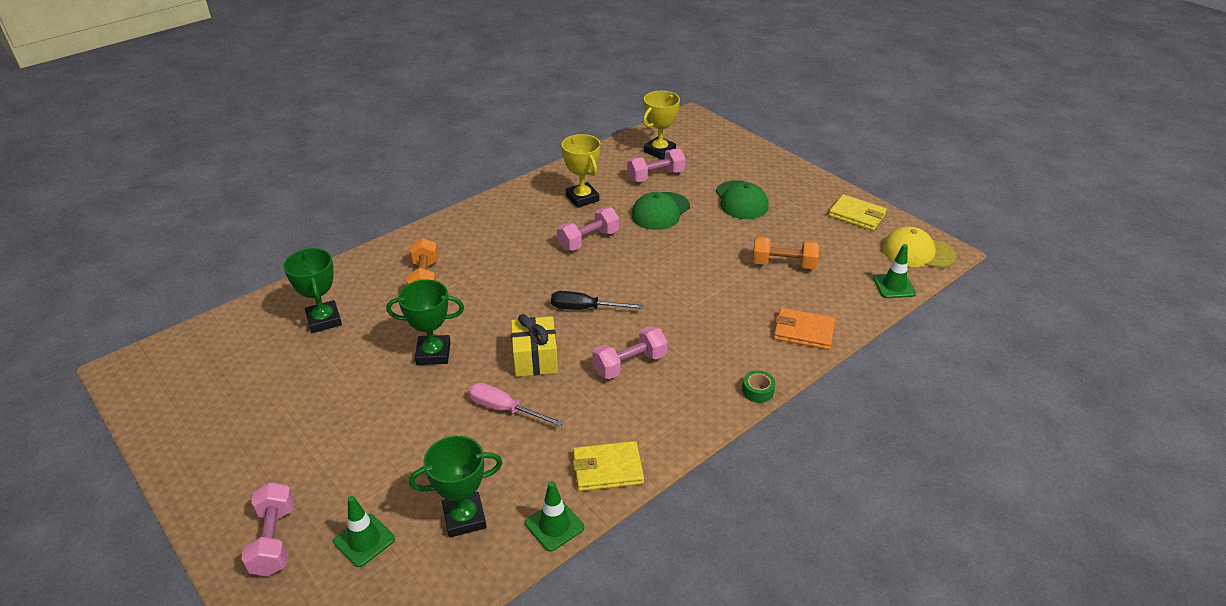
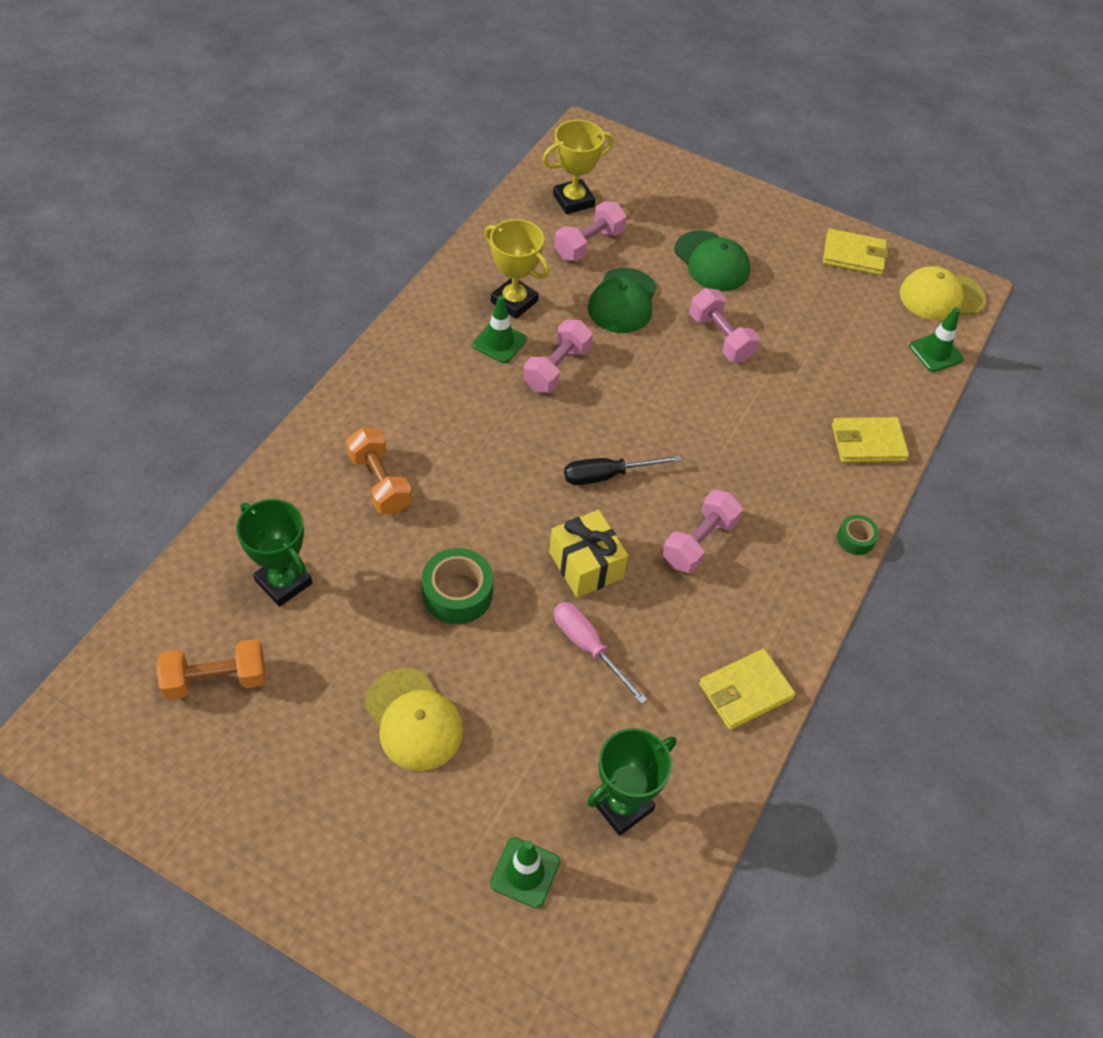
camera: 25 degrees left, 15 degrees up
pink dumbbell [241,482,294,576] -> pink dumbbell moved to [689,288,760,362]
green trophy [386,280,464,365] -> green tape [422,548,493,624]
pink screwdriver [468,383,564,427] -> pink screwdriver turned 45 degrees clockwise [554,602,647,704]
green traffic cone [525,481,584,551] -> green traffic cone moved to [472,295,527,363]
yellow trophy [643,91,680,160] -> yellow trophy turned 45 degrees clockwise [542,120,614,214]
orange dumbbell [753,236,819,269] -> orange dumbbell moved to [157,639,266,700]
orange wallet [774,308,835,350] -> yellow wallet [832,417,909,463]
none -> yellow cap [365,668,463,771]

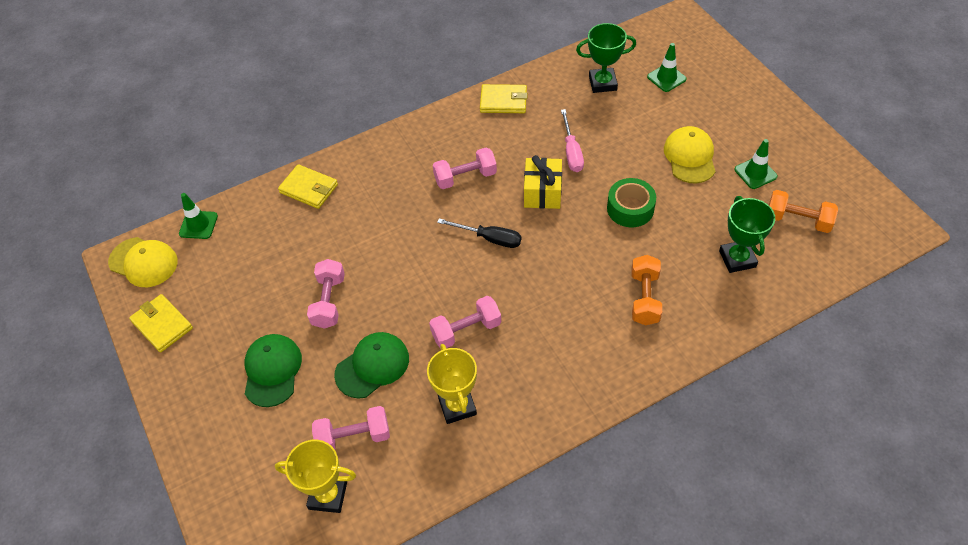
camera: 140 degrees left, 0 degrees up
green traffic cone [472,295,527,363] -> green traffic cone moved to [734,139,778,189]
green tape [837,515,879,555] -> none

